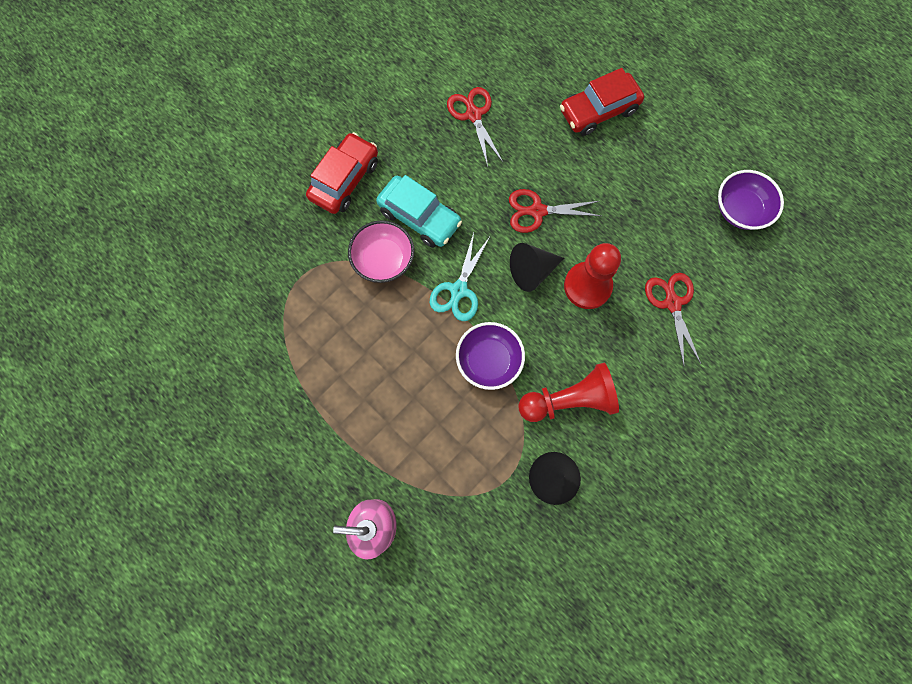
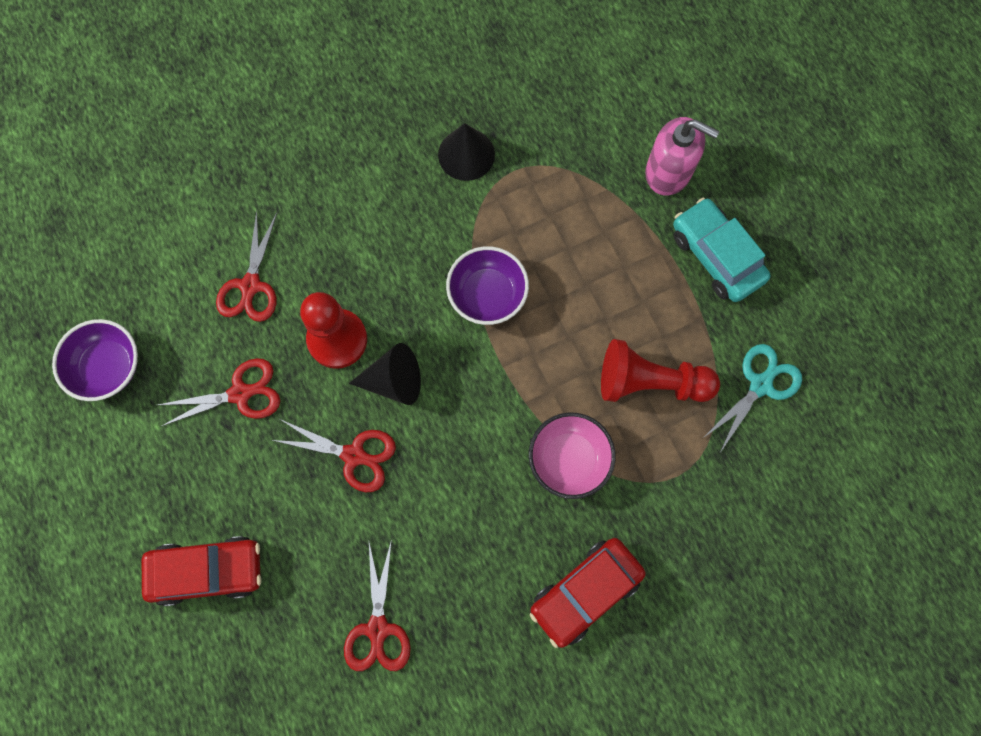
camera: 160 degrees left, 0 degrees up
turquoise car [376,175,462,248] -> turquoise car moved to [673,198,771,302]
turquoise scissors [430,233,490,321] -> turquoise scissors moved to [703,344,802,454]
red pawn [518,363,619,422] -> red pawn moved to [601,339,720,402]
none -> red scissors [158,358,280,427]

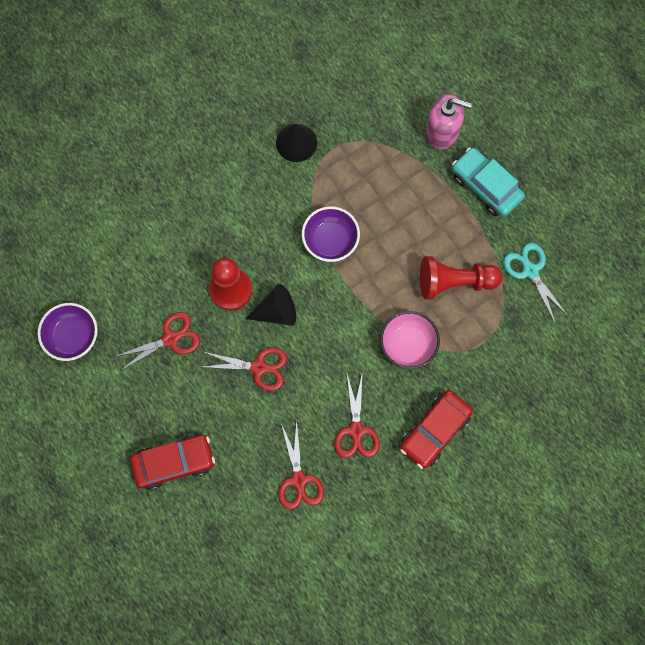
camera: 10 degrees left, 0 degrees up
red scissors [216,211,277,322] -> red scissors moved to [335,371,380,458]
turquoise scissors [703,344,802,454] -> turquoise scissors turned 60 degrees counterclockwise [503,243,569,322]

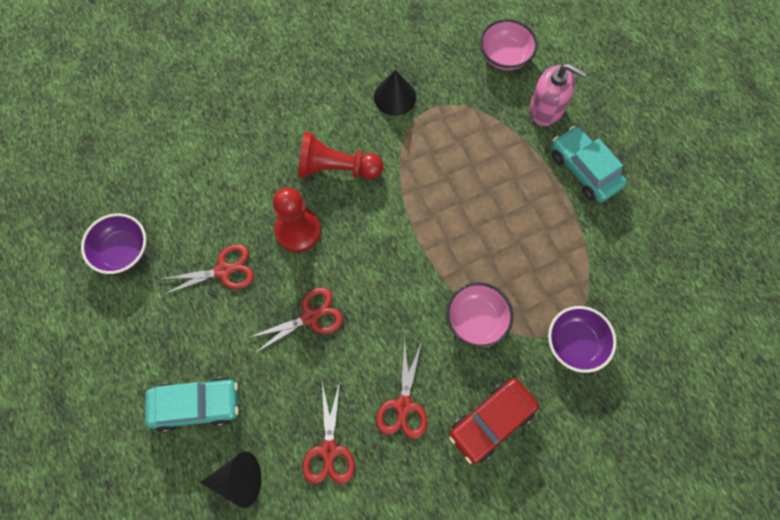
camera: 10 degrees right, 5 degrees down
red car [130,434,215,490] -> turquoise car [145,377,239,432]
red scissors [202,347,287,391] -> red scissors turned 45 degrees counterclockwise [248,287,343,354]
black cone [246,284,296,326] -> black cone moved to [200,452,261,508]
purple bowl [302,206,360,262] -> purple bowl moved to [548,306,617,373]
red pawn [420,256,502,300] -> red pawn moved to [298,132,383,180]
turquoise scissors [503,243,569,322] -> none
none -> pink bowl [480,19,538,70]

